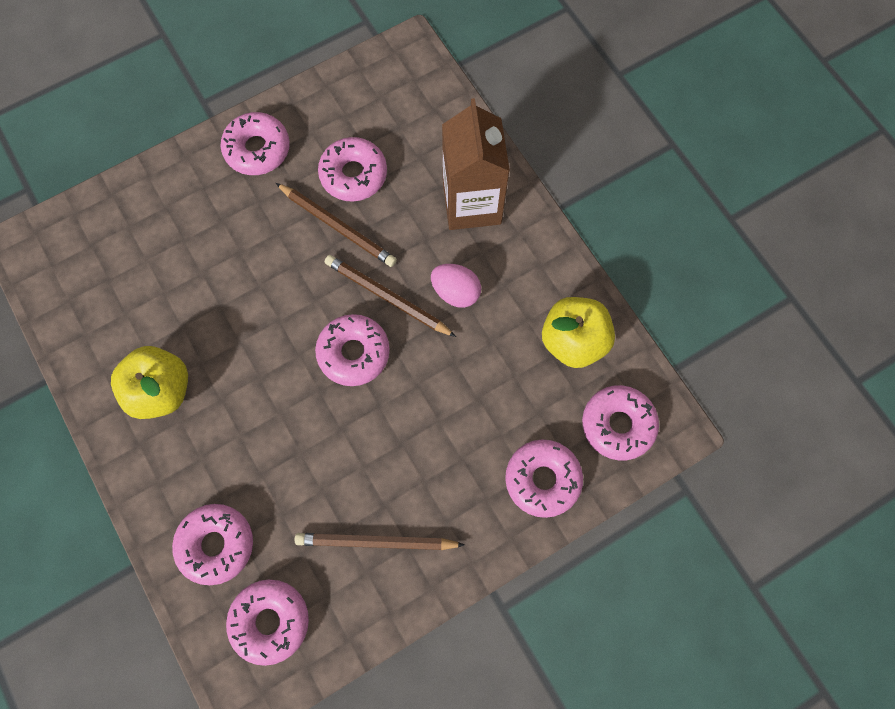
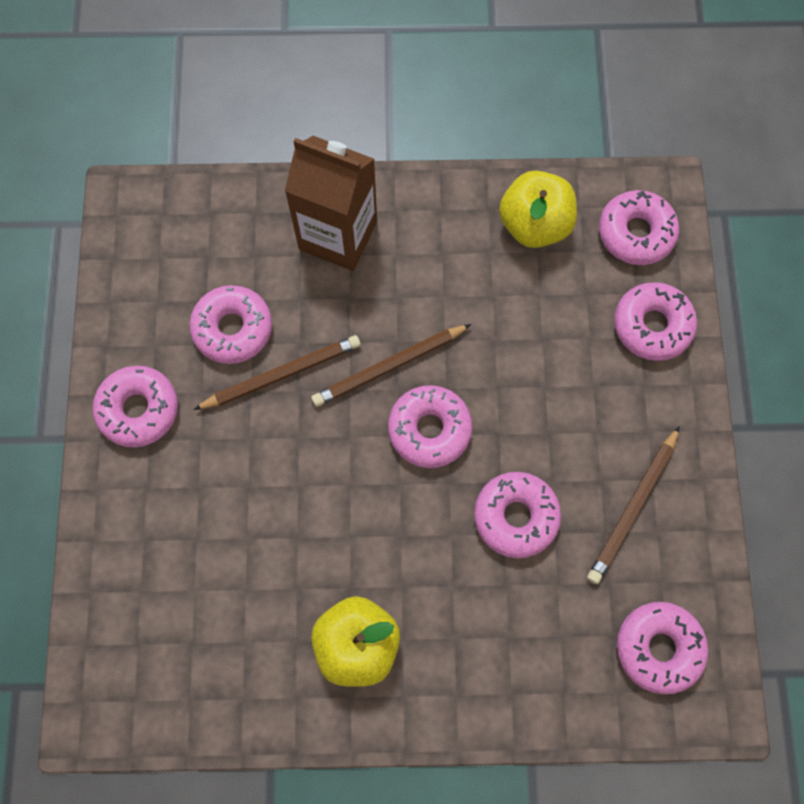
camera: 60 degrees left, 0 degrees up
pink donut [172,504,253,585] -> pink donut moved to [474,472,561,558]
pink egg [431,264,481,308] -> none

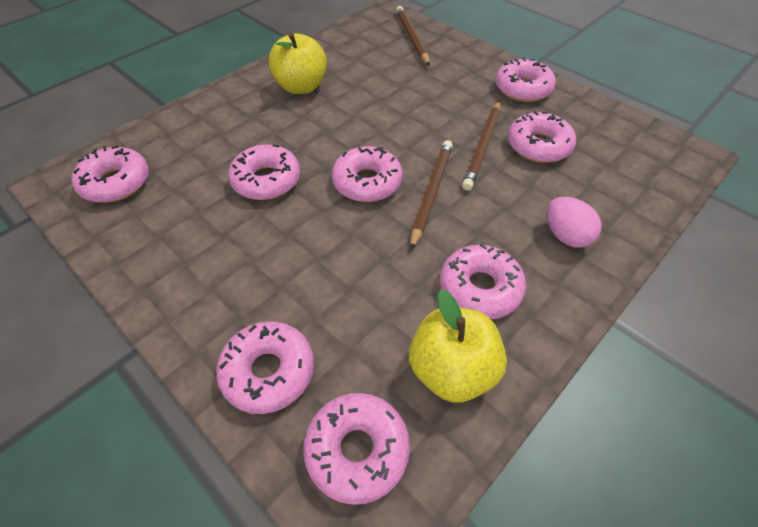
camera: 135 degrees right, 20 degrees down
brown carton [285,136,377,271] -> pink egg [547,197,602,248]
brown pencil [587,426,680,584] -> brown pencil moved to [396,6,430,66]
none -> pink donut [440,243,526,319]

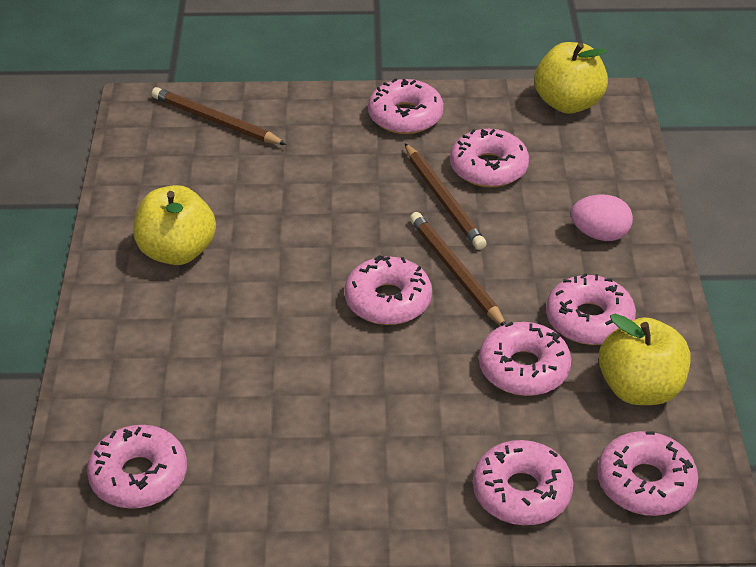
camera: 45 degrees left, 10 degrees down
pink donut [228,144,300,200] -> pink donut moved to [479,322,572,396]
none -> yellow apple [535,42,608,114]

